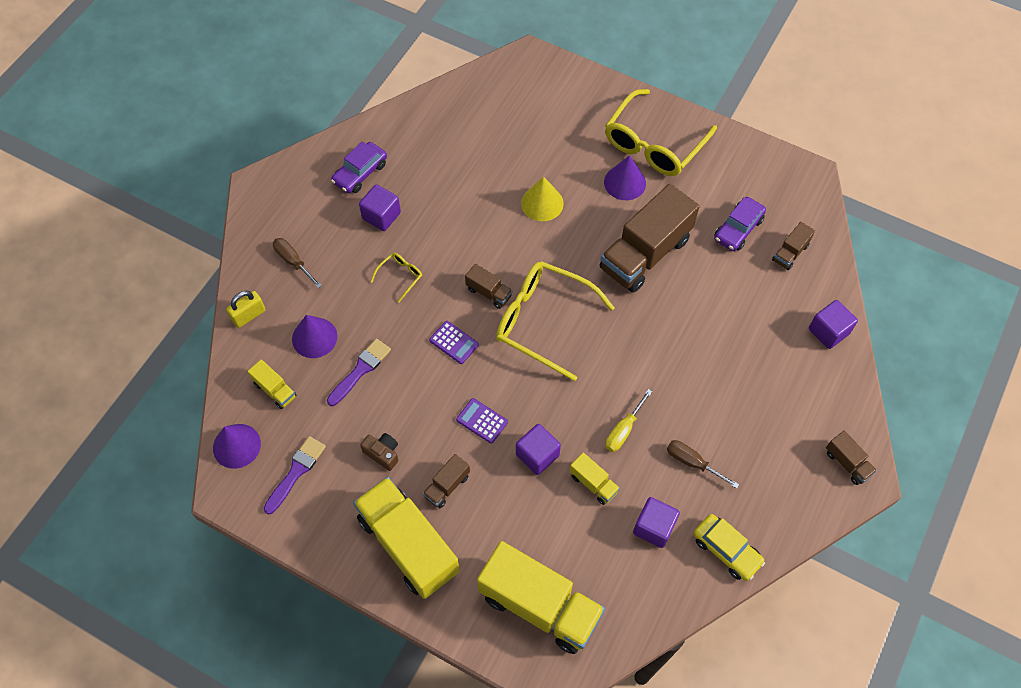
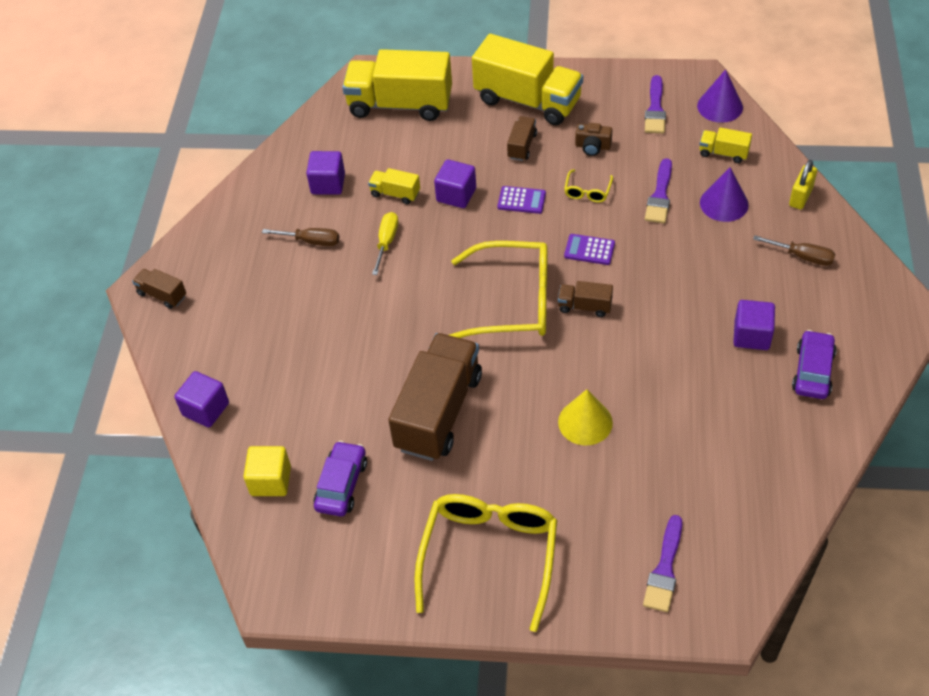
camera: 160 degrees right, 10 degrees down
yellow glasses [371,253,422,302] -> yellow glasses moved to [564,169,613,203]
purple cone [604,155,646,200] -> none
yellow car [693,514,765,581] -> none
brown truck [772,222,815,270] -> yellow cube [243,446,291,496]
none -> purple brush [643,515,682,612]

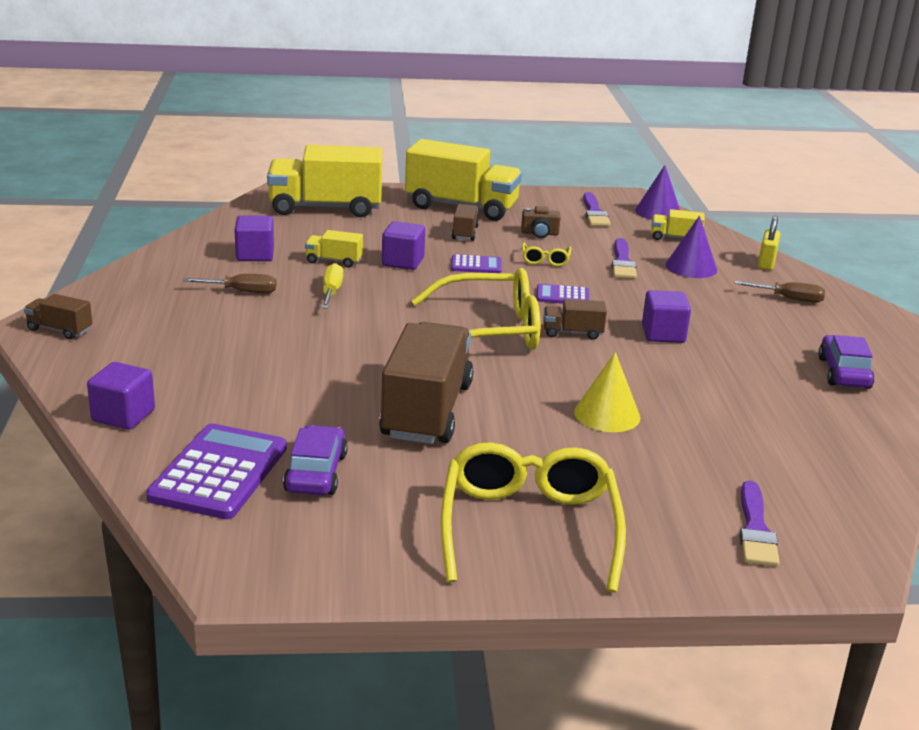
camera: 15 degrees left, 25 degrees down
yellow cube [243,446,291,496] -> purple calculator [146,423,287,519]
purple cube [733,300,775,350] -> purple cube moved to [642,290,691,343]

